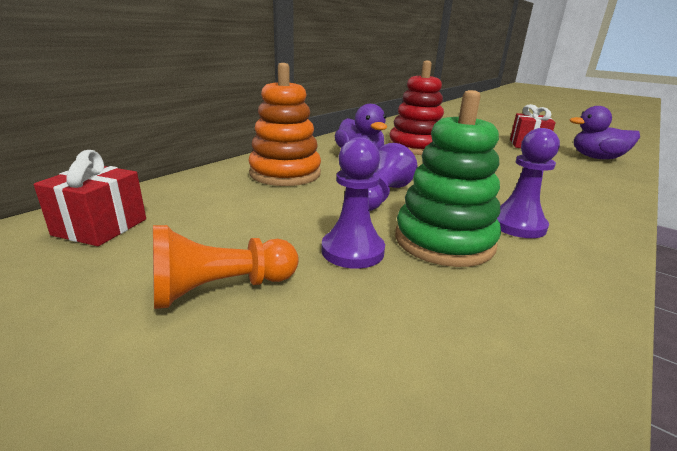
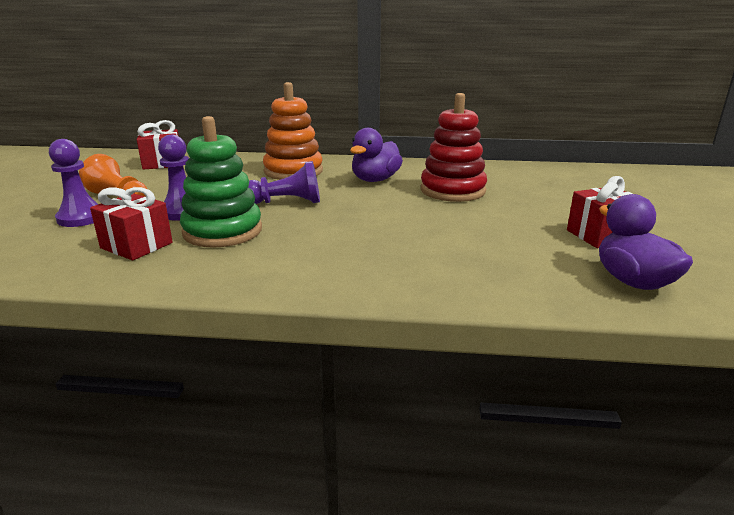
camera: 60 degrees right, 0 degrees up
purple pawn [497,128,560,238] -> purple pawn moved to [49,139,98,227]
none -> red gift [90,187,173,260]

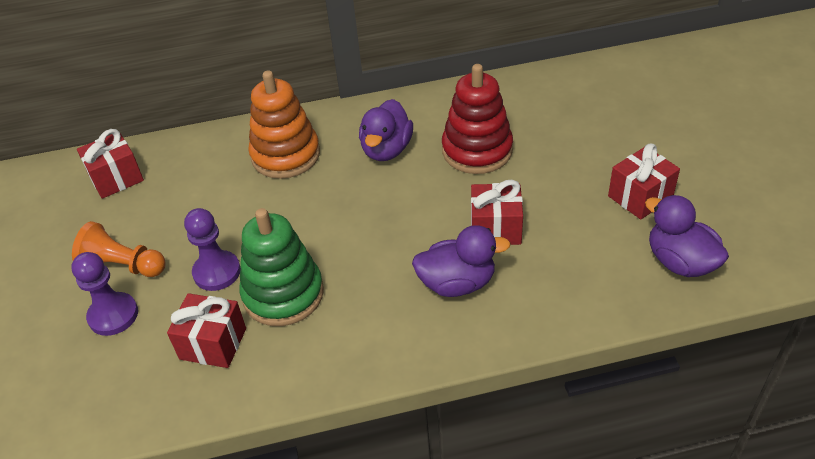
camera: 15 degrees left, 20 degrees up
purple pawn [249,161,320,204] -> none
none -> purple duck [412,225,511,297]
none -> red gift [471,180,523,245]

